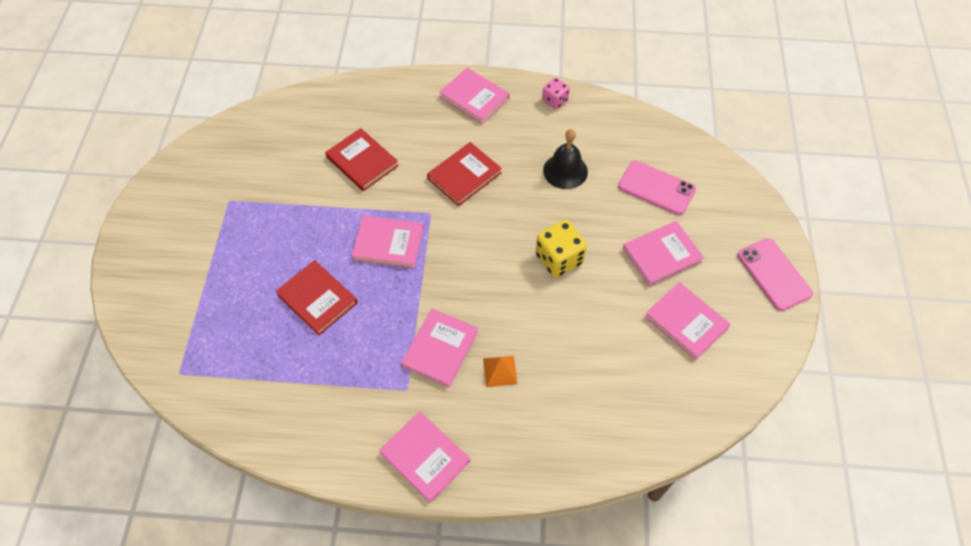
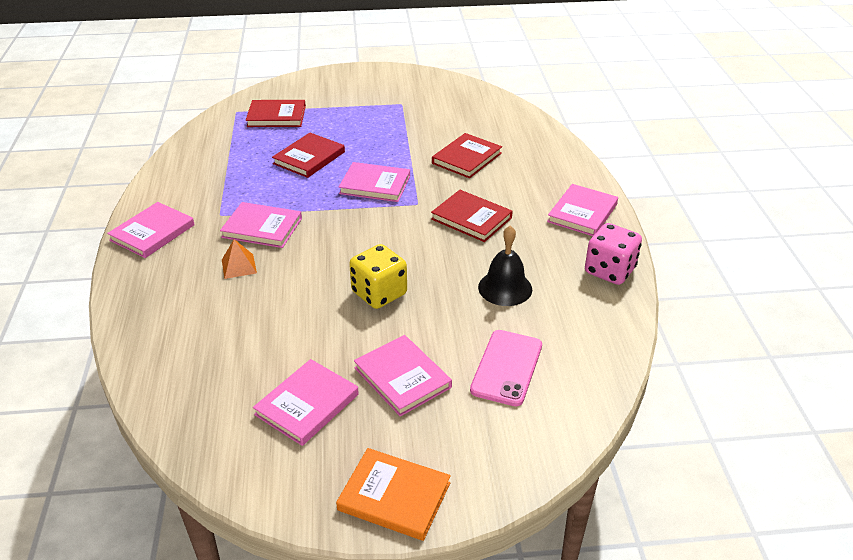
camera: 80 degrees right, 20 degrees down
pink book [352,216,423,268] -> pink book turned 75 degrees counterclockwise [339,162,410,202]
pink dice [542,78,570,109] -> pink dice [585,223,642,285], size x1.65
pink phone [737,238,813,311] -> orange book [336,448,451,541]
none -> red book [246,100,306,127]

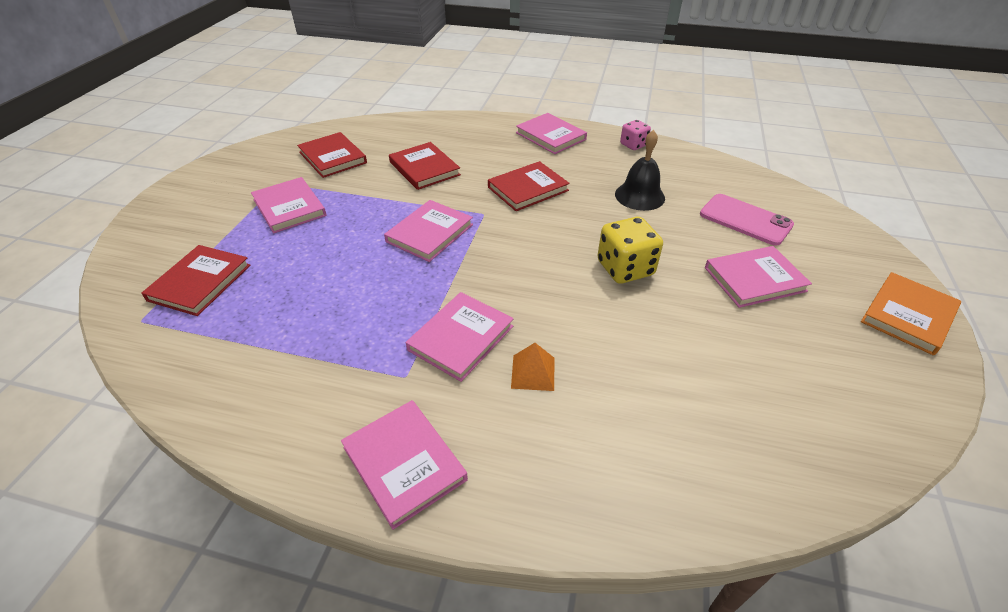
camera: 70 degrees left, 5 degrees up
pink book [253,359,359,446] -> pink book moved to [251,177,326,233]
red book [272,133,345,178] -> red book moved to [297,132,367,178]
pink dice [585,223,642,285] -> pink dice [620,120,651,150], size x0.61

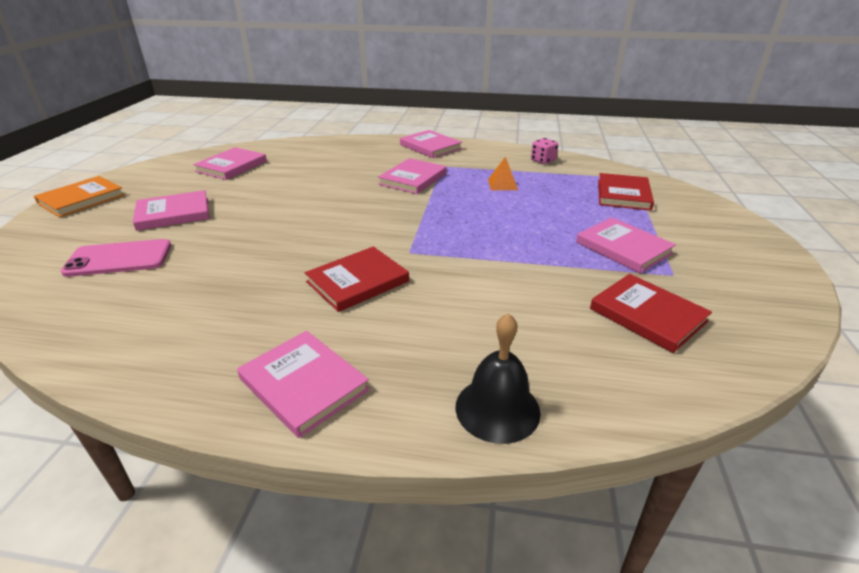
camera: 175 degrees right, 10 degrees down
pink book [384,200,473,262] -> pink book moved to [193,147,267,180]
red book [389,142,461,190] -> none
orange pyramid [511,343,554,391] -> orange pyramid moved to [488,157,518,190]
yellow dice [597,217,663,284] -> none
black bell [615,130,665,211] -> black bell moved to [456,313,541,444]
pink dice [620,120,651,150] -> pink dice moved to [531,138,558,164]
pink phone [700,194,794,246] -> pink phone turned 45 degrees counterclockwise [61,239,171,277]

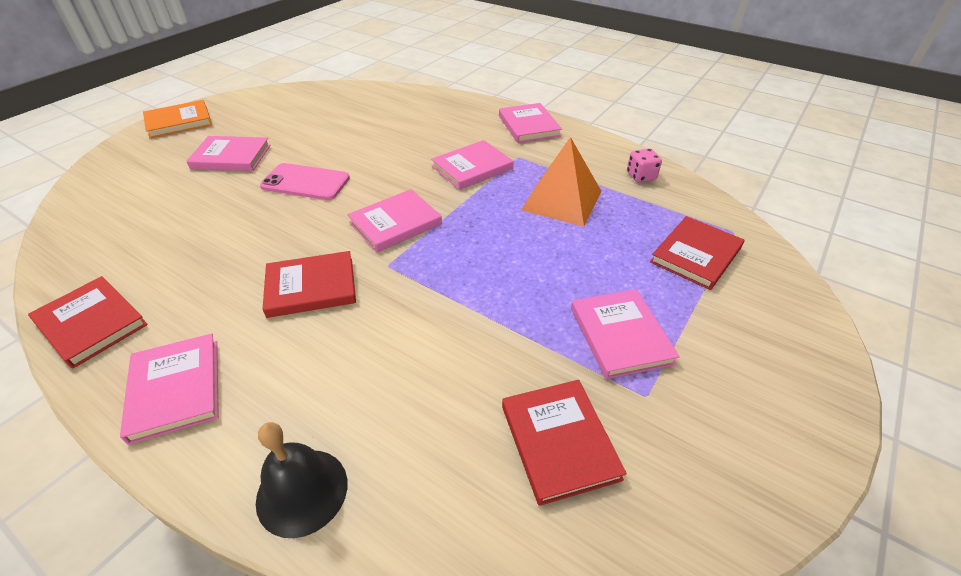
camera: 25 degrees right, 10 degrees up
pink phone [61,239,171,277] -> pink phone moved to [260,163,350,200]
pink book [193,147,267,180] -> pink book moved to [348,189,442,252]
orange pyramid [488,157,518,190] -> orange pyramid [521,137,602,227], size x2.00
none -> red book [28,276,148,368]

